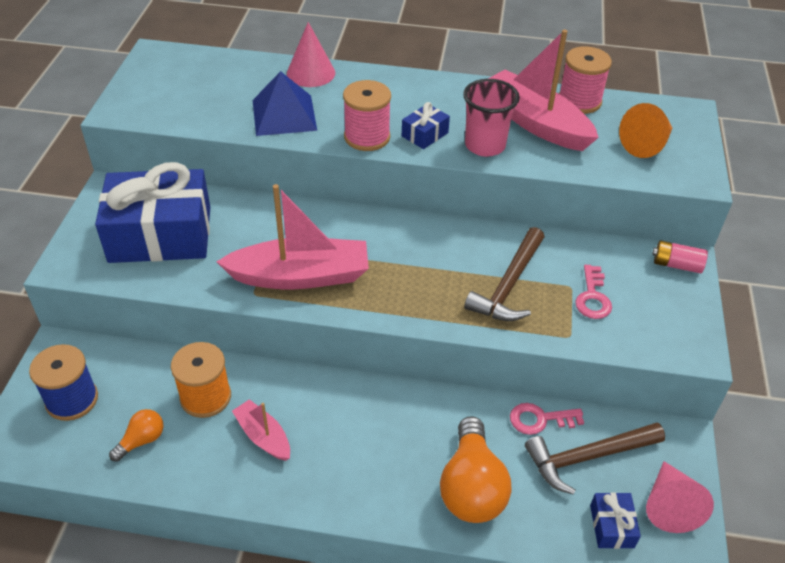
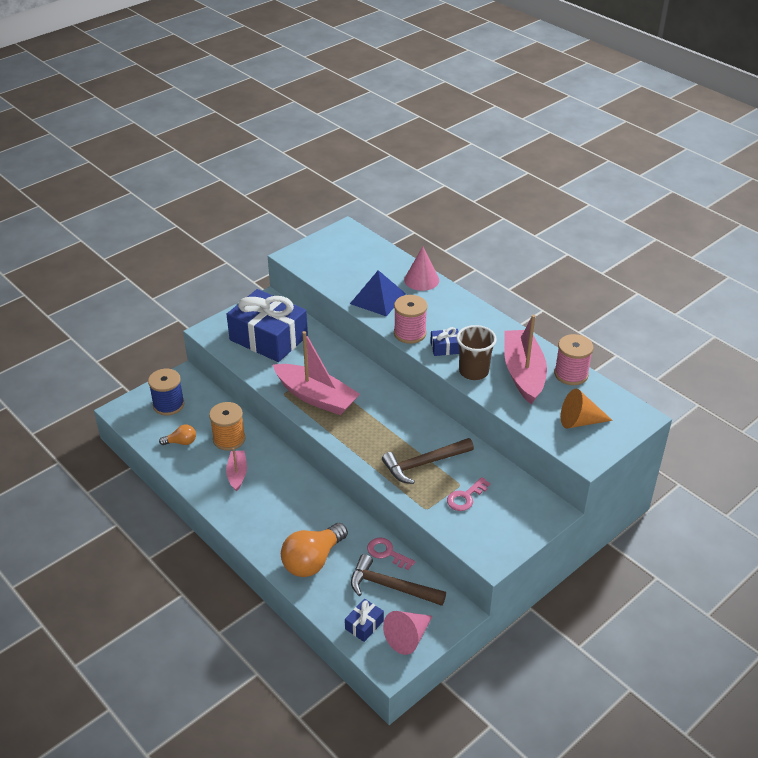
camera: 40 degrees right, 5 degrees down
pink cup [463,79,520,157] -> brown cup [457,325,497,380]
pink battery [652,241,708,273] -> none

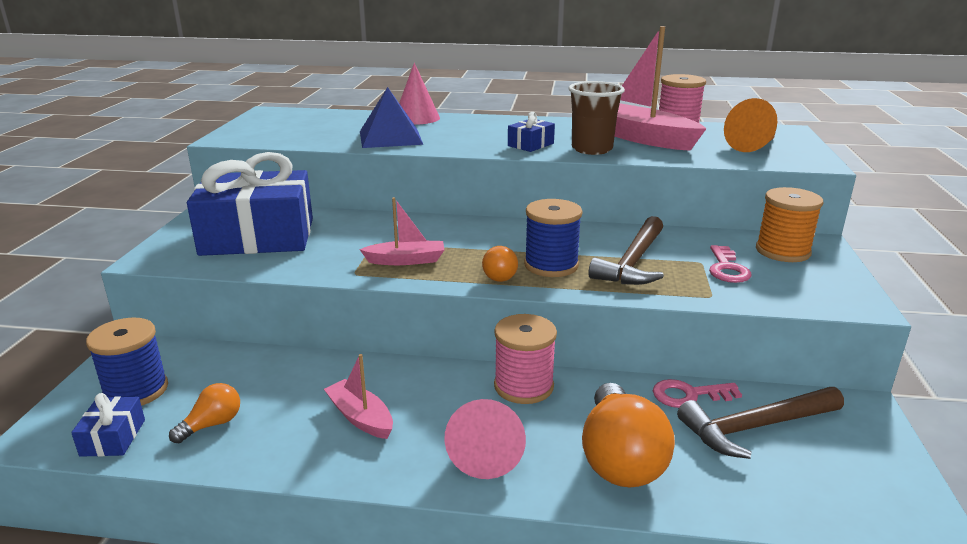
camera: 40 degrees left, 15 degrees down
orange spool [209,402,246,451] -> orange spool moved to [756,187,823,262]
pink boat [273,331,360,415] -> pink boat [359,197,444,265], size x0.52
blue gift [345,599,384,642] -> blue gift moved to [71,393,145,457]
pink cone [383,611,432,655] -> pink cone moved to [445,399,526,479]
pink spool [394,295,427,344] -> pink spool moved to [494,314,557,404]
none -> orange light bulb [482,246,518,282]
none -> blue spool [524,199,583,277]

